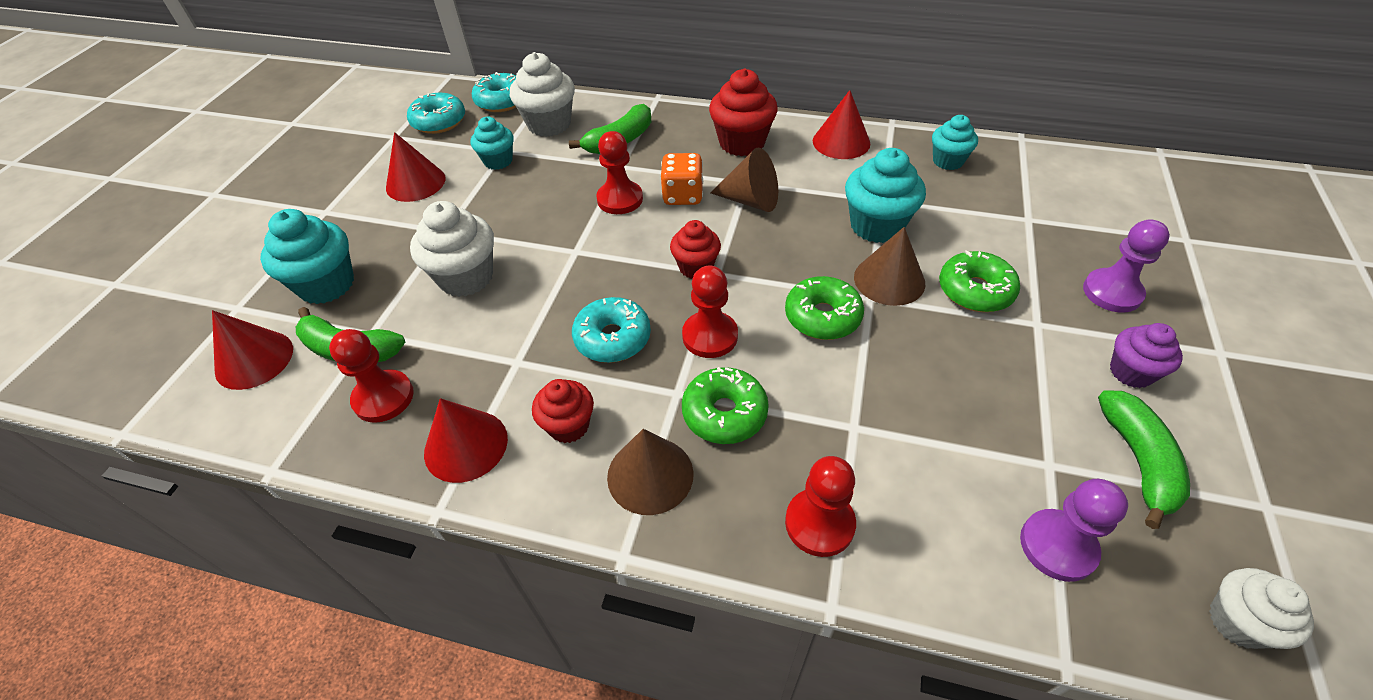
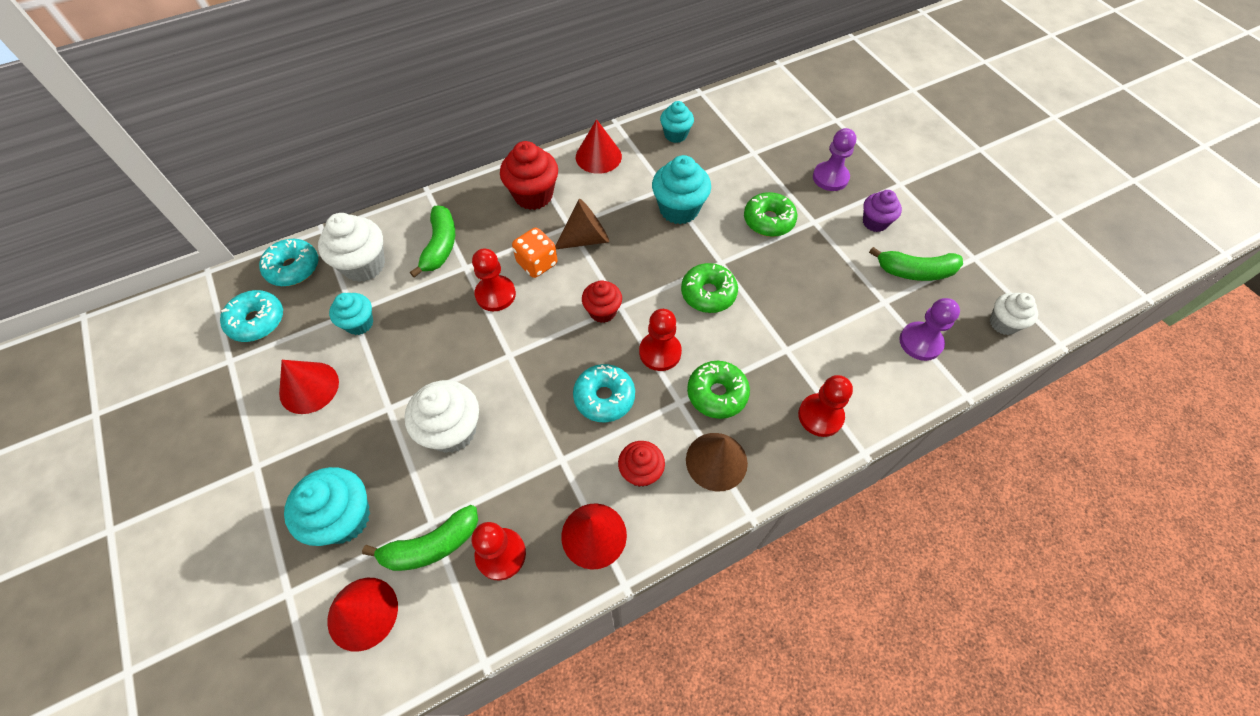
camera: 45 degrees left, 10 degrees up
brown cone [854,227,926,306] -> none
green banana [1098,390,1190,529] -> green banana turned 135 degrees clockwise [869,247,963,281]

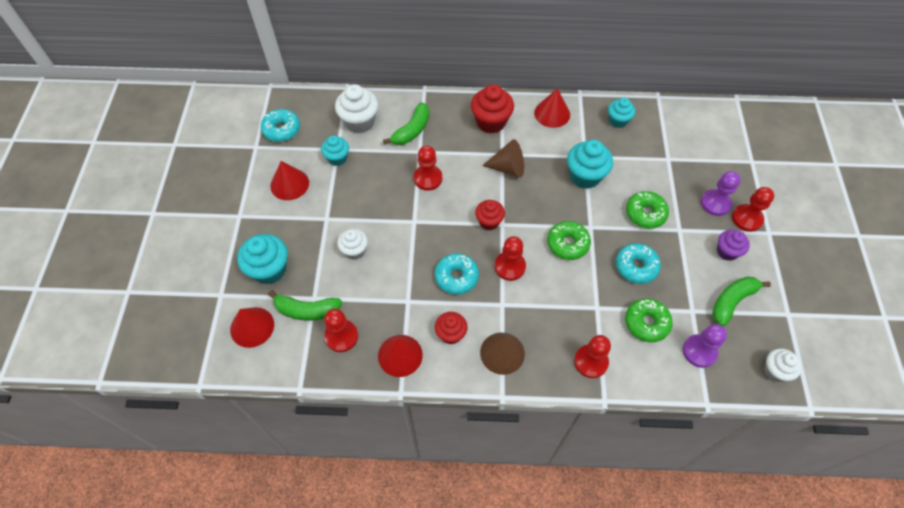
camera: 30 degrees right, 0 degrees up
turquoise donut [259,239,319,286] -> turquoise donut moved to [616,243,661,284]
white cupcake [404,380,479,453] -> white cupcake [337,228,368,260], size x0.63
orange dice [512,228,557,278] -> none
green donut [687,361,750,419] -> green donut moved to [625,298,673,342]
green banana [869,247,963,281] -> green banana turned 105 degrees clockwise [712,276,771,326]
none -> red pawn [732,187,774,232]

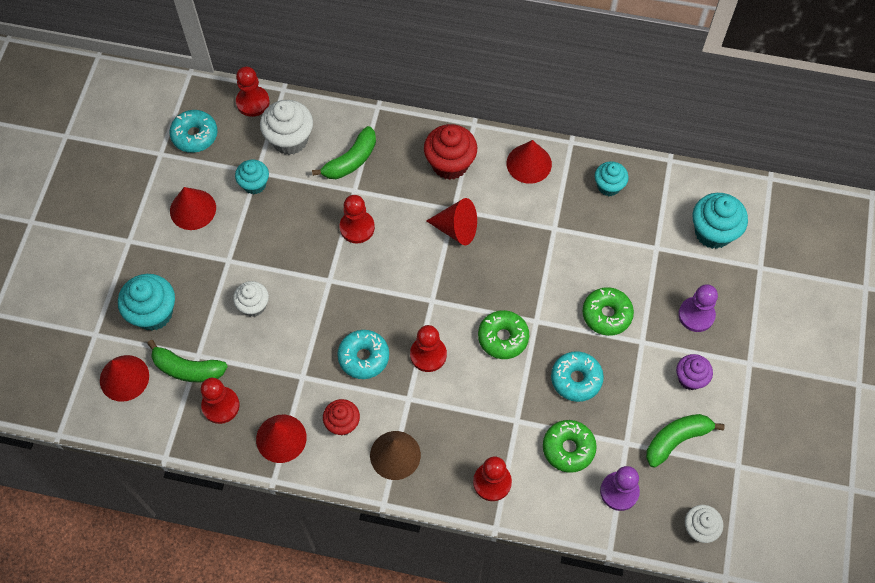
camera: 10 degrees right, 5 degrees up
red cupcake [475,200,505,230] -> none
brown cone [482,139,524,178] -> red cone [426,198,477,245]
turquoise cupcake [567,140,613,189] -> turquoise cupcake moved to [692,193,748,249]
red pawn [732,187,774,232] -> red pawn moved to [236,67,270,117]

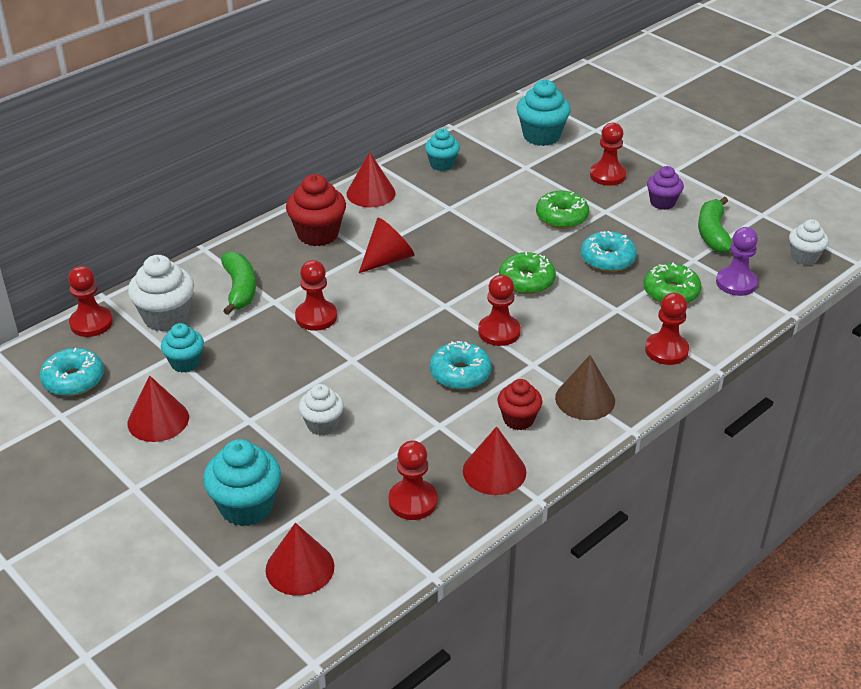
camera: 55 degrees left, 25 degrees down
green banana [147,340,228,382] -> none
purple pawn [678,284,718,332] -> red pawn [590,123,627,186]

